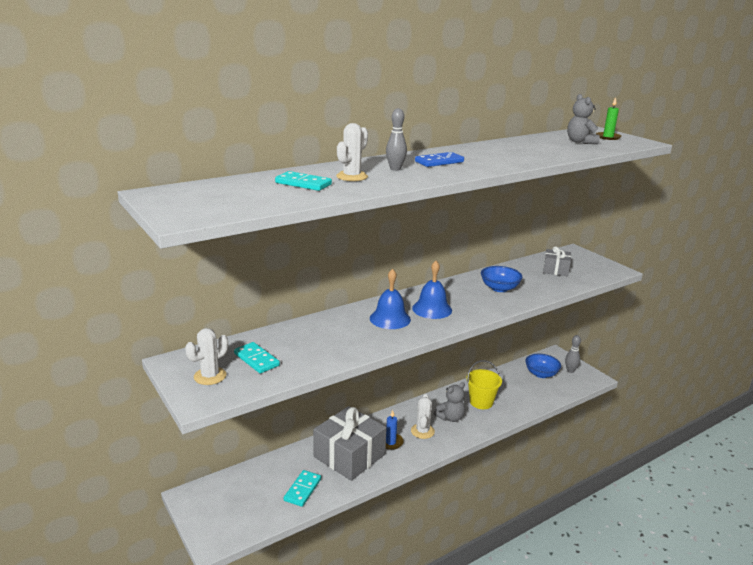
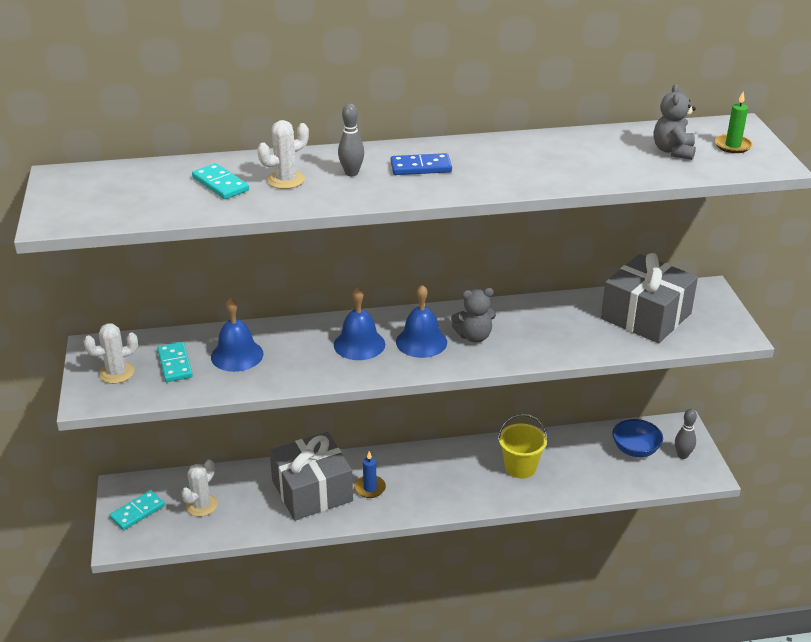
camera: 25 degrees right, 10 degrees up
turquoise domino [284,470,321,507] -> turquoise domino moved to [109,490,165,530]
white cactus [411,394,435,439] -> white cactus moved to [181,460,218,517]
grey teddy bear [434,382,465,422] -> grey teddy bear moved to [451,288,496,343]
blue bowl [481,266,523,292] -> none
grey gift [543,246,571,276] -> grey gift [601,253,698,343], size x1.90
none -> blue bell [211,298,263,372]

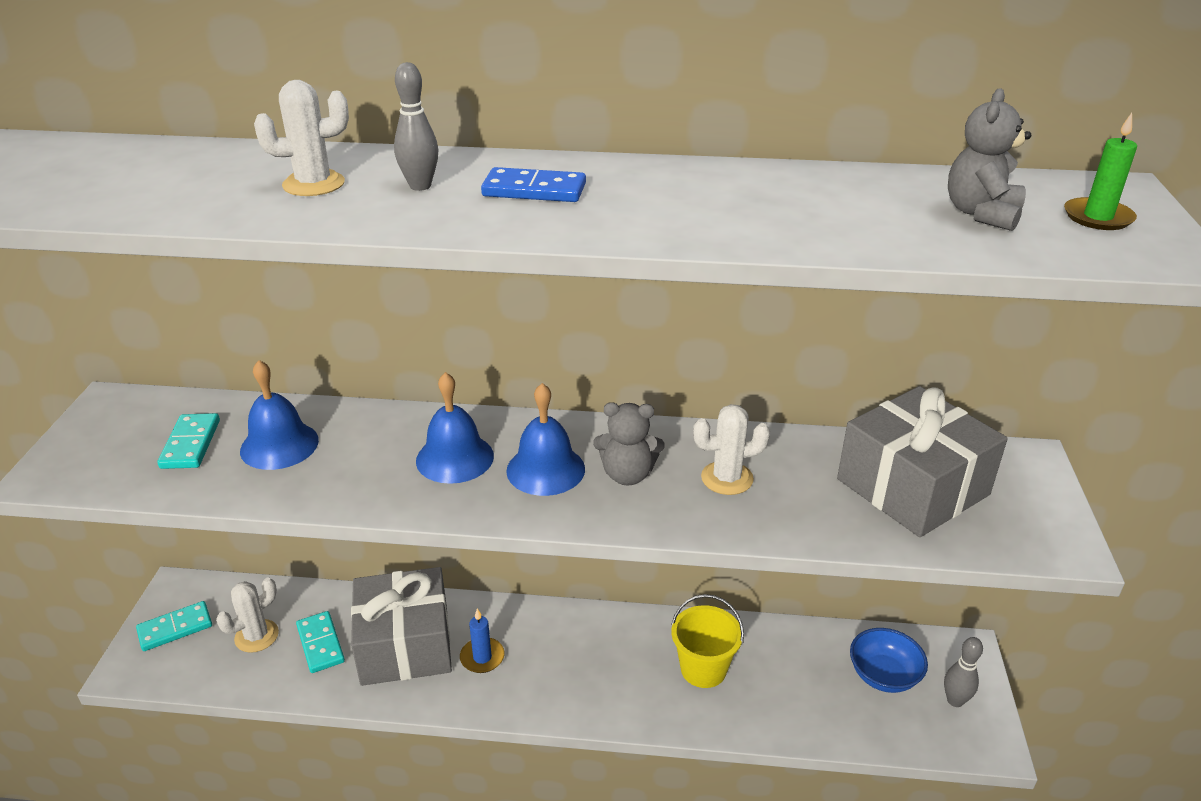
camera: 15 degrees right, 0 degrees up
white cactus [83,323,138,384] -> white cactus moved to [693,404,770,495]
turquoise domino [192,163,249,199] -> turquoise domino moved to [296,611,345,673]

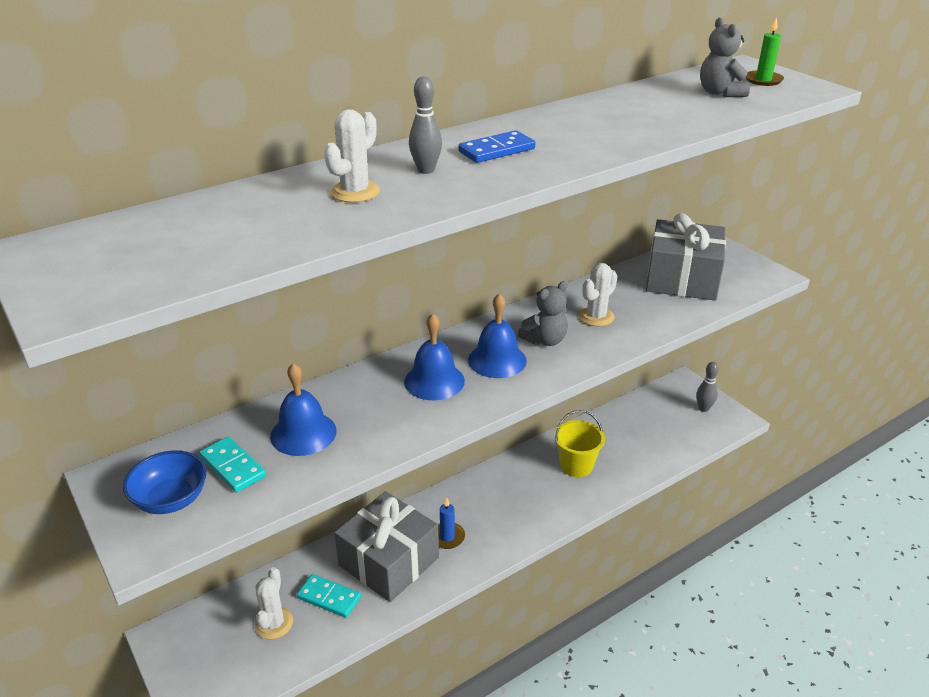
camera: 40 degrees left, 0 degrees up
turquoise domino [136,601,212,651] -> none
blue bowl [850,628,928,693] -> blue bowl moved to [123,450,207,514]

